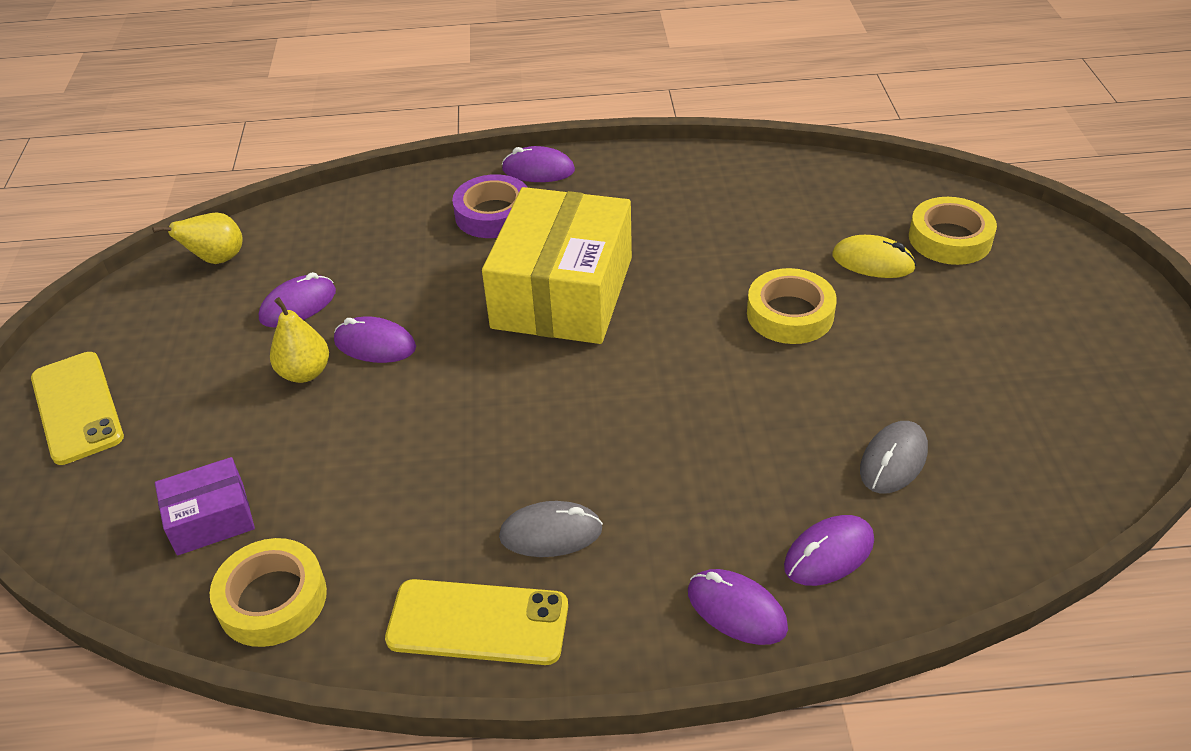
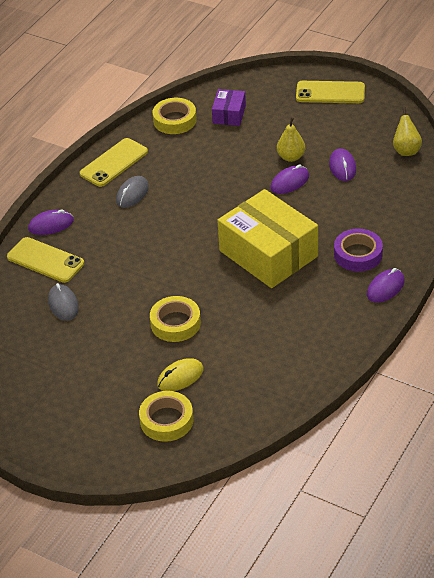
camera: 125 degrees right, 0 degrees up
purple mouse [784,515,874,586] -> yellow phone [7,237,84,283]

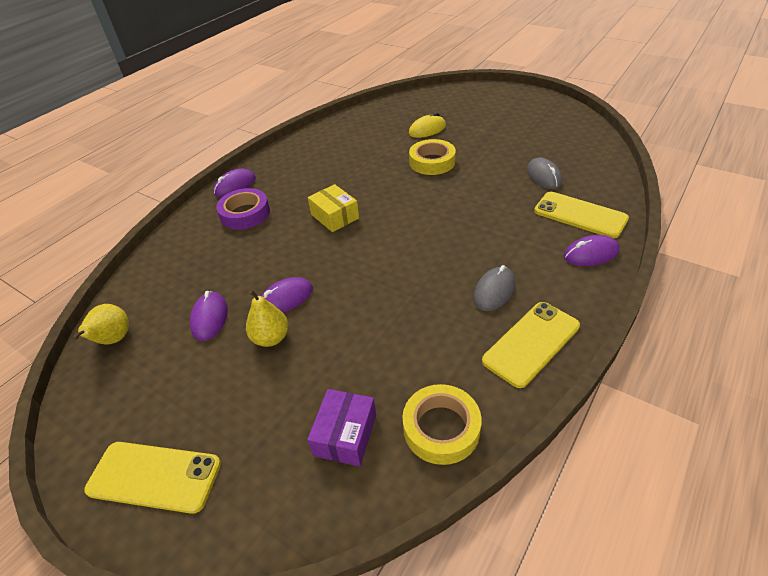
camera: 175 degrees left, 0 degrees up
yellow tape [139,391,193,442] -> none
yellow box [217,189,318,288] -> yellow box [308,184,359,232], size x0.48

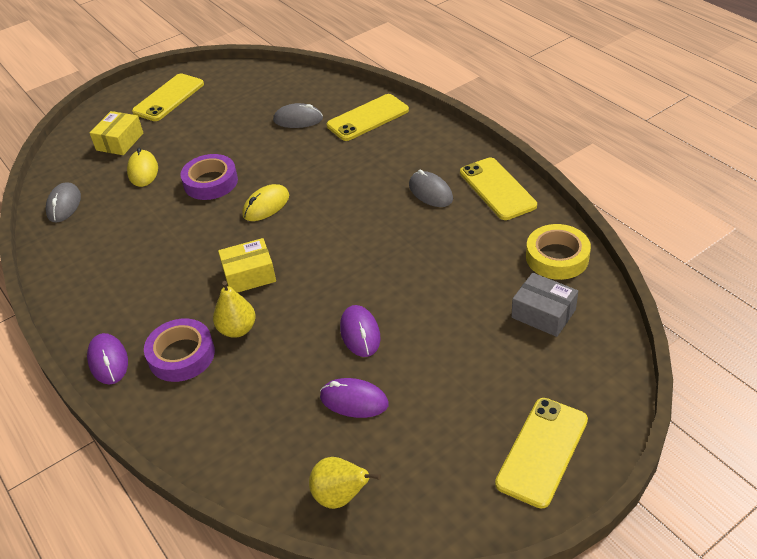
camera: 70 degrees left, 0 degrees up
yellow pear [246,290,289,347] -> yellow pear moved to [213,281,256,338]
purple box [307,389,376,467] -> grey box [511,273,578,337]
yellow tape [409,139,456,175] -> purple tape [181,154,238,200]
purple mouse [564,235,620,266] -> none
none -> grey mouse [45,182,81,223]
none -> yellow box [90,111,143,155]
none -> yellow phone [132,74,204,121]
none -> yellow mouse [242,184,289,221]

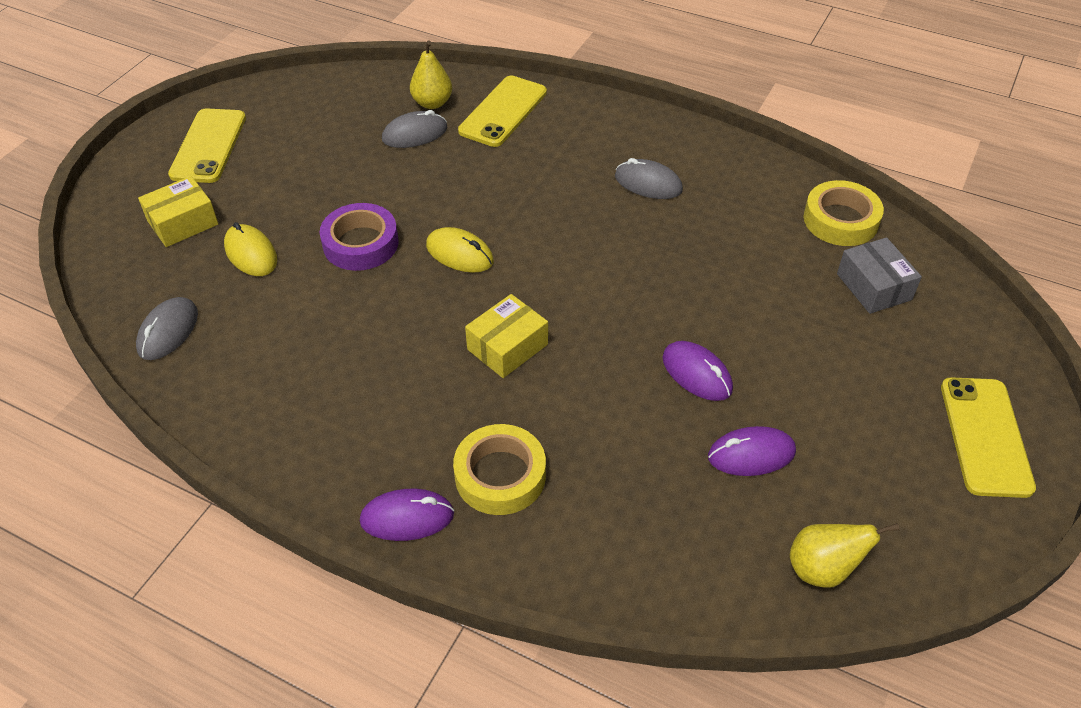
camera: 30 degrees left, 5 degrees up
grey mouse [45,182,81,223] -> grey mouse turned 45 degrees clockwise [136,297,198,360]
purple mouse [87,333,128,384] -> purple mouse turned 45 degrees counterclockwise [360,489,454,541]
yellow box [90,111,143,155] -> yellow box turned 60 degrees clockwise [138,176,218,247]
purple tape [144,319,215,382] -> yellow tape [453,424,546,515]
yellow pear [213,281,256,338] -> yellow pear moved to [410,41,452,109]
yellow mouse [242,184,289,221] -> yellow mouse turned 75 degrees counterclockwise [426,227,494,273]
yellow phone [460,157,537,220] -> none
grey box [511,273,578,337] -> grey box turned 60 degrees clockwise [837,237,922,314]

